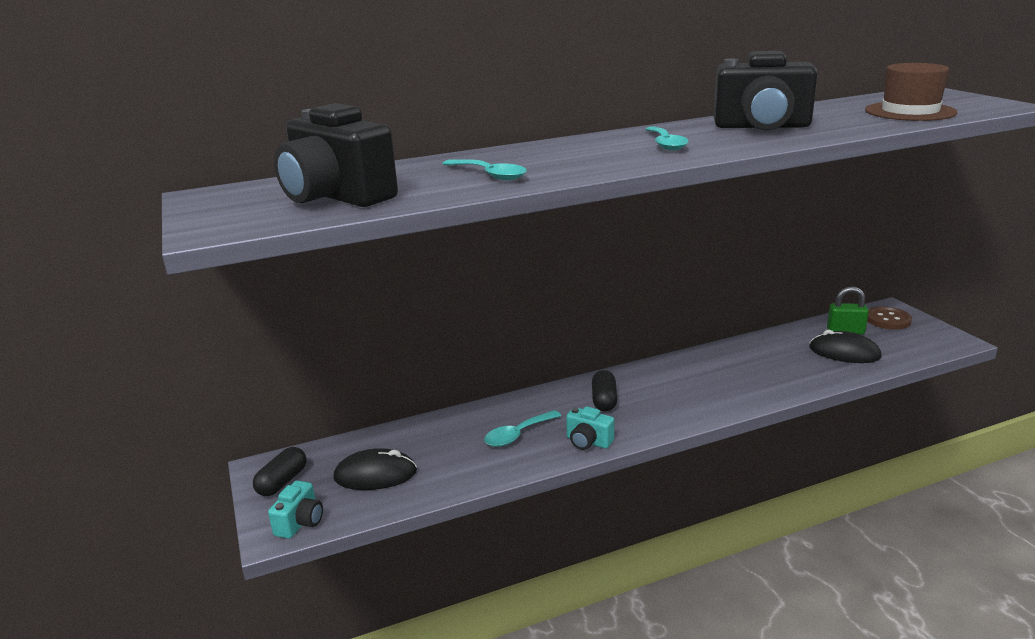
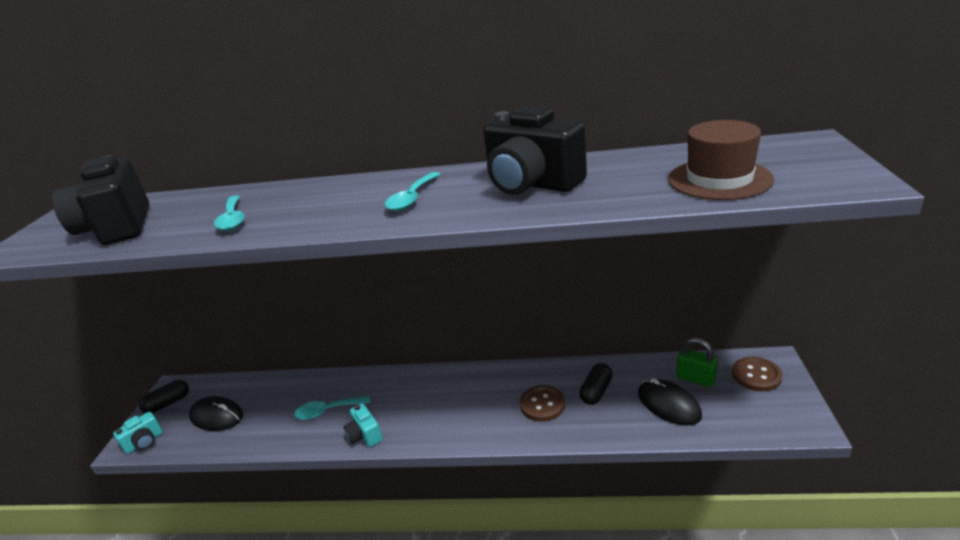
camera: 30 degrees right, 5 degrees up
black capsule [592,370,617,412] -> black capsule moved to [579,363,613,405]
none -> brown button [520,385,565,422]

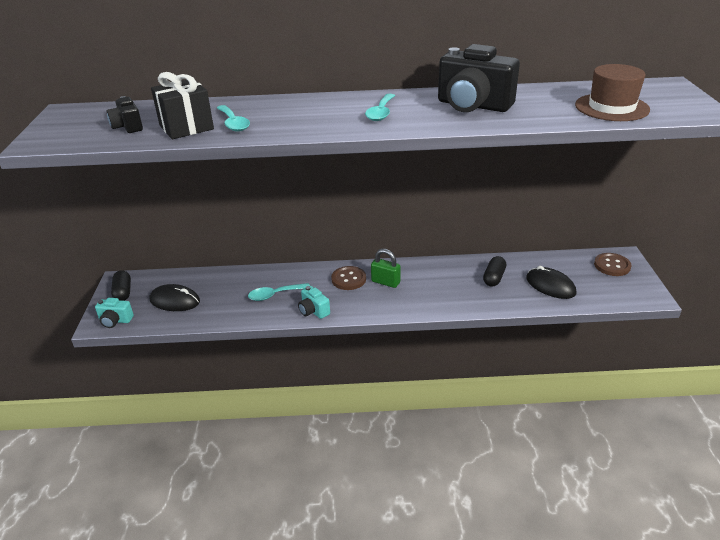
camera: 10 degrees left, 5 degrees up
black camera [52,155,149,245] -> black camera [106,96,143,133], size x0.50
turquoise camera [113,412,163,454] -> turquoise camera turned 60 degrees clockwise [95,298,134,328]
black capsule [139,380,189,413] -> black capsule turned 60 degrees counterclockwise [111,270,131,301]
brown button [520,385,565,422] -> brown button moved to [331,266,366,290]
green padlock [676,338,718,387] -> green padlock moved to [371,249,401,288]
none -> black gift [151,72,214,139]

